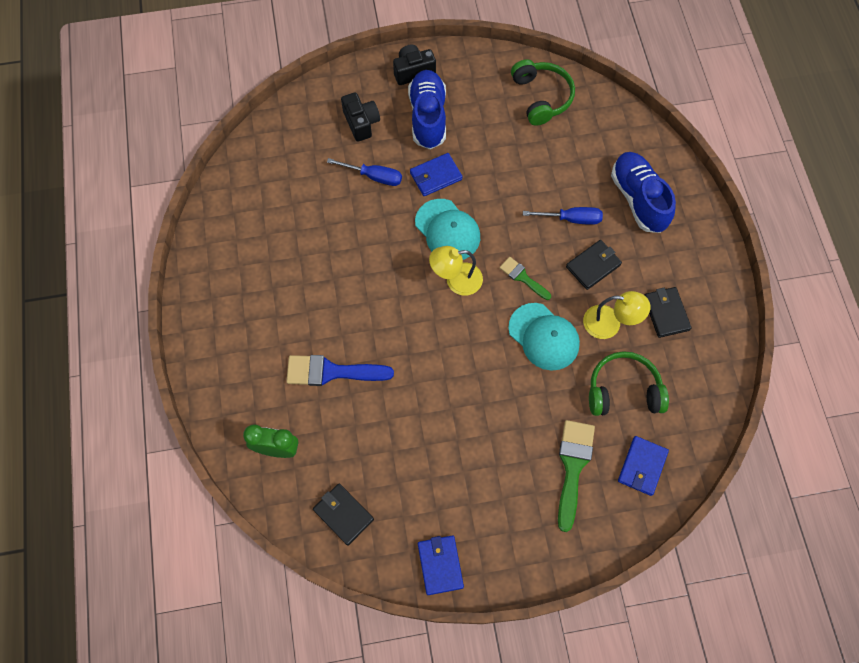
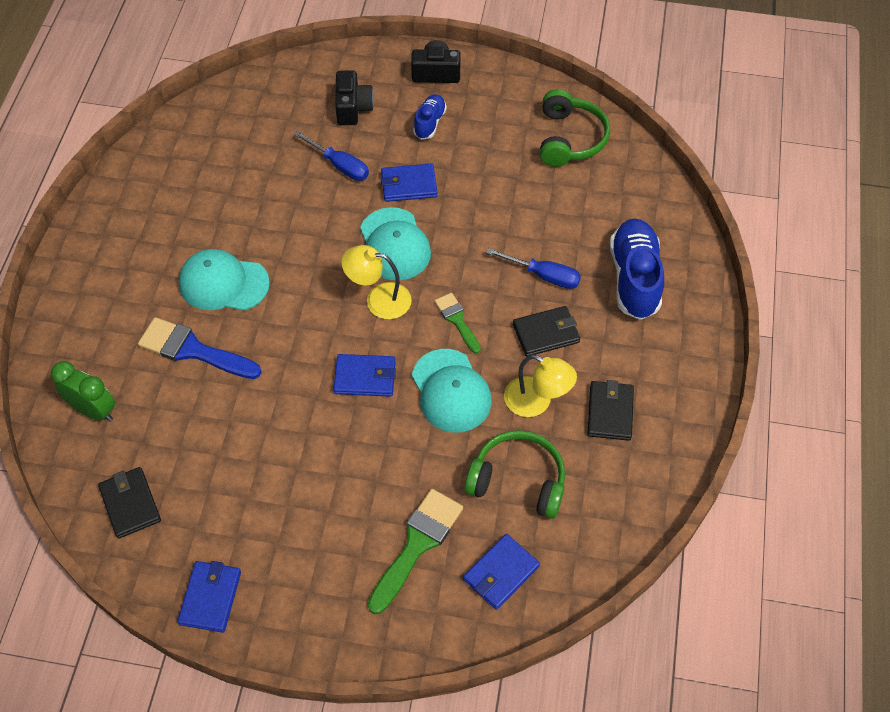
camera: 20 degrees right, 10 degrees down
blue shoe [408,70,446,149] -> blue shoe [413,94,447,139], size x0.54
none -> turquoise cap [179,249,270,311]
none -> blue wallet [333,354,396,397]

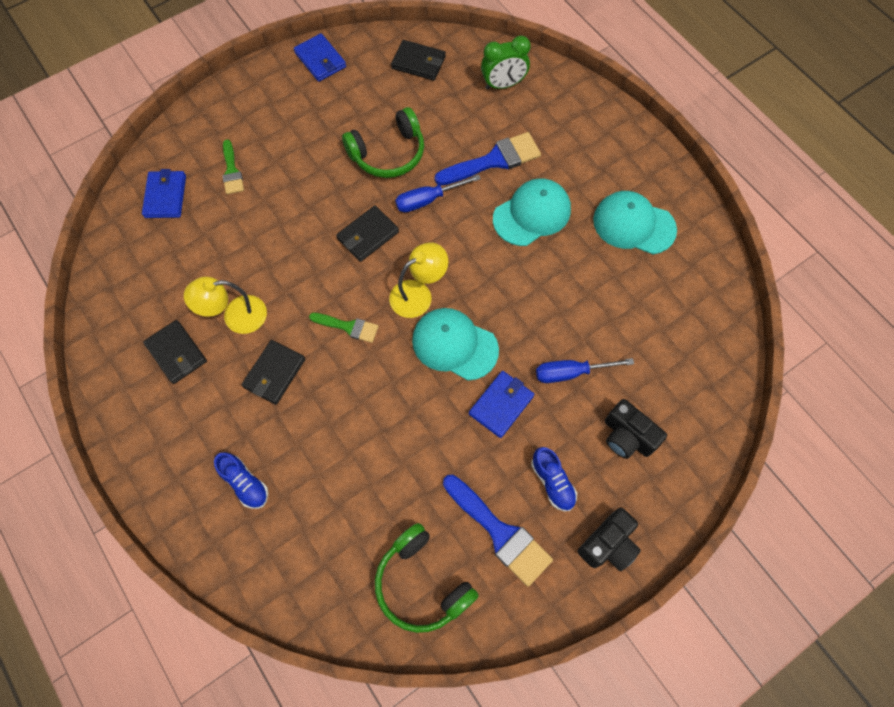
camera: 135 degrees right, 10 degrees up
blue wallet [333,354,396,397] -> black wallet [336,205,399,262]
green brush [368,489,463,614] -> green brush [222,139,244,194], size x0.59
turquoise cap [412,349,492,432] -> turquoise cap moved to [593,191,677,254]
green headphones [465,430,565,519] -> green headphones moved to [342,107,424,178]
blue screwdriver [486,248,581,289] -> blue screwdriver moved to [395,174,481,212]
blue shoe [610,218,664,320] -> blue shoe [214,452,268,509], size x0.54
none -> blue brush [443,475,553,587]

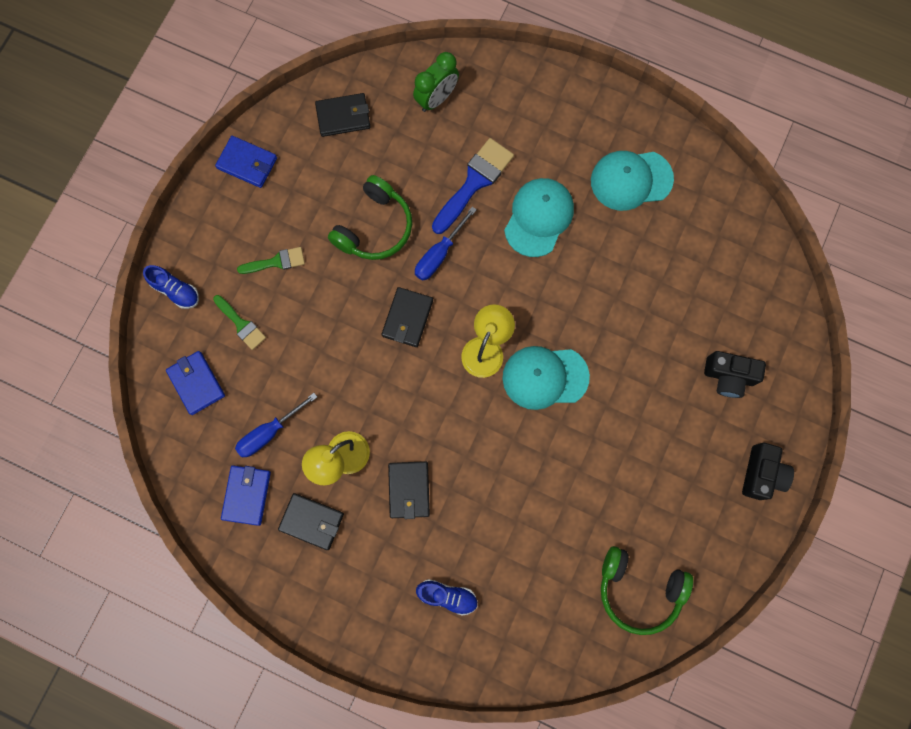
camera: 30 degrees left, 10 degrees up
green brush [309,313,379,343] -> green brush moved to [237,247,305,274]
blue brush [443,475,553,587] -> none
blue wallet [469,371,534,438] -> blue wallet moved to [221,465,271,526]
blue shoe [531,447,577,511] -> blue shoe moved to [143,265,199,309]
blue screwdriver [536,358,634,383] -> blue screwdriver moved to [235,393,317,457]

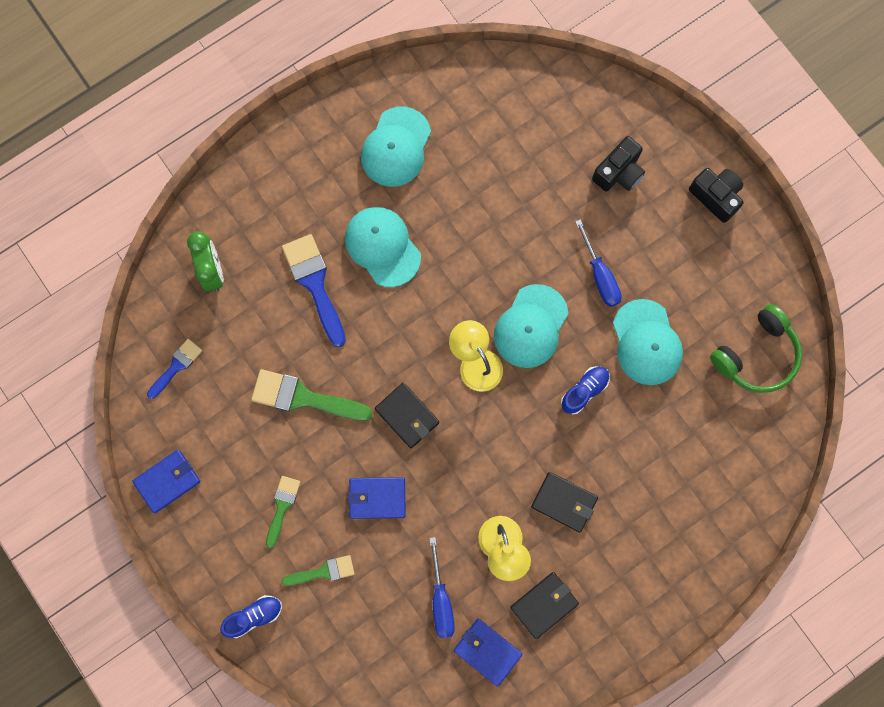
camera: 60 degrees left, 0 degrees up
blue wallet [166,351,225,415] -> blue wallet moved to [348,477,406,519]
black wallet [315,93,371,137] -> blue brush [147,339,202,399]
green headphones [328,175,412,260] -> green brush [251,369,372,421]
blue screwdriver [415,207,477,281] -> blue screwdriver moved to [575,219,622,307]
blue shoe [416,579,478,616] -> blue shoe moved to [561,366,610,414]
none -> turquoise cap [613,299,683,385]

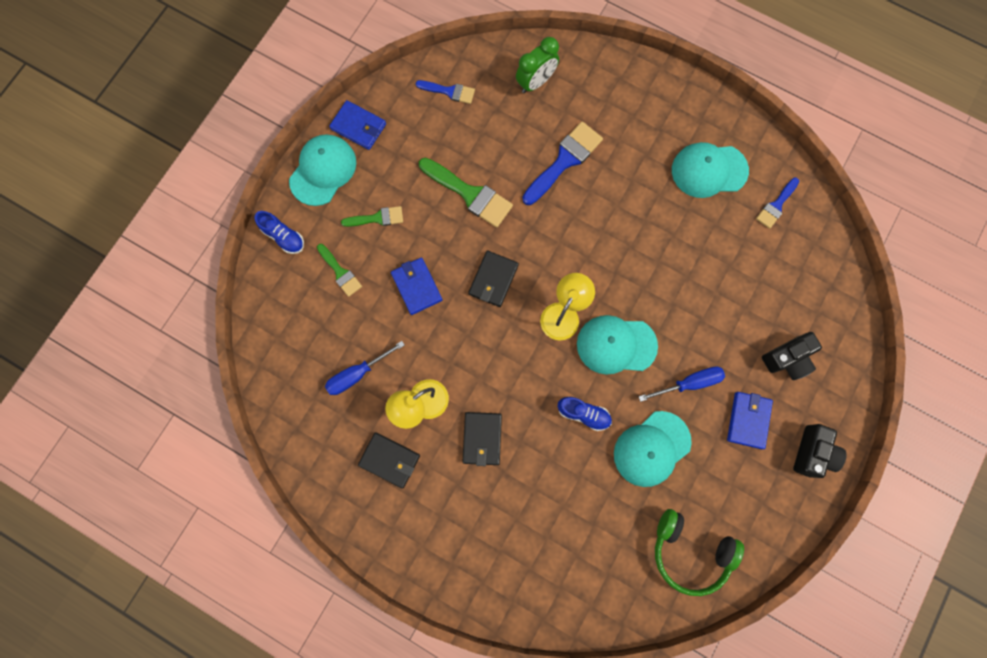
camera: 65 degrees right, 0 degrees up
green brush [251,369,372,421] -> green brush turned 135 degrees clockwise [419,158,513,228]
turquoise cap [345,207,421,287] -> turquoise cap moved to [289,134,356,206]
blue wallet [454,619,522,687] -> blue wallet moved to [727,392,773,449]
blue screwdriver [575,219,622,307] -> blue screwdriver turned 150 degrees counterclockwise [638,366,725,402]
black camera [592,136,645,192] -> black camera turned 45 degrees counterclockwise [762,332,822,380]
none -> blue brush [756,178,799,229]

